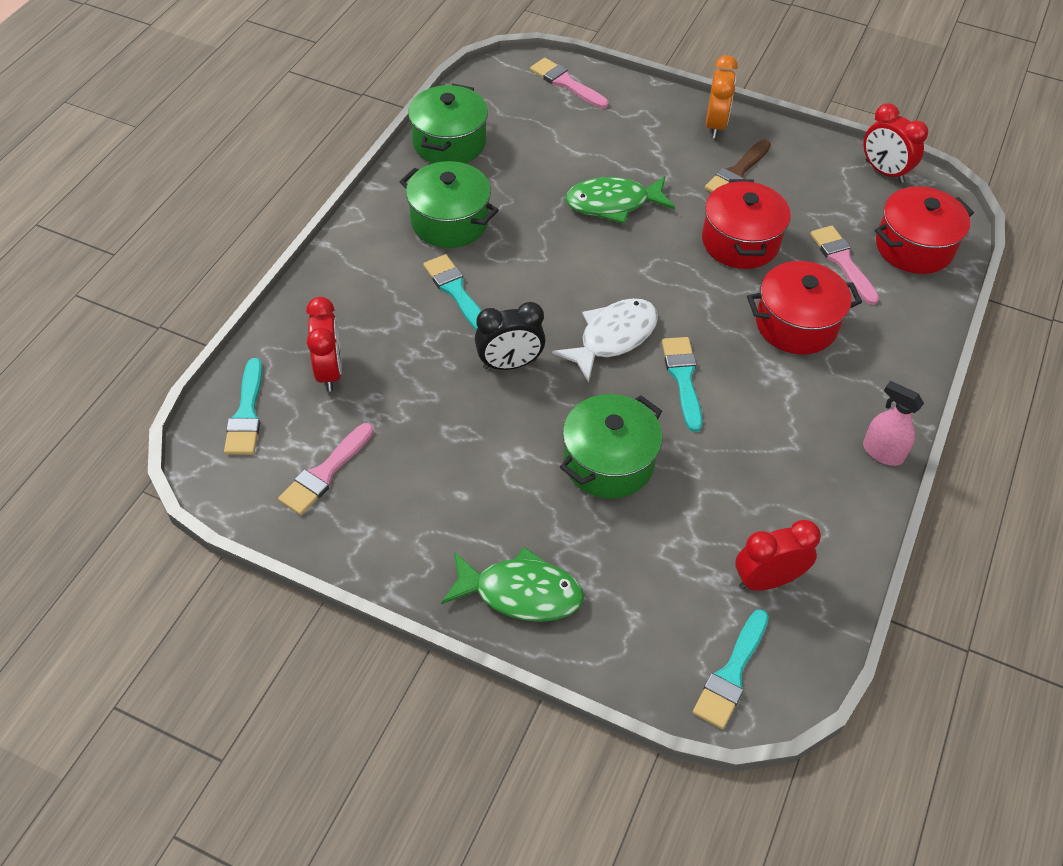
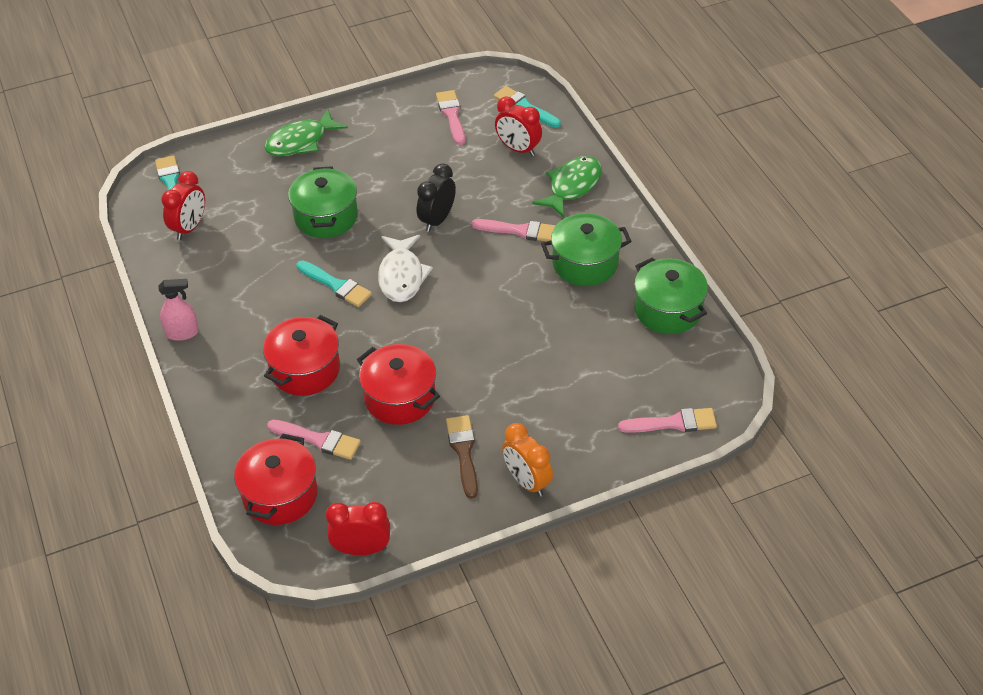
camera: 135 degrees right, 5 degrees down
turquoise brush [423,254,482,331] -> pink brush [472,219,556,241]
green fish [565,176,675,224] -> green fish moved to [532,156,602,218]

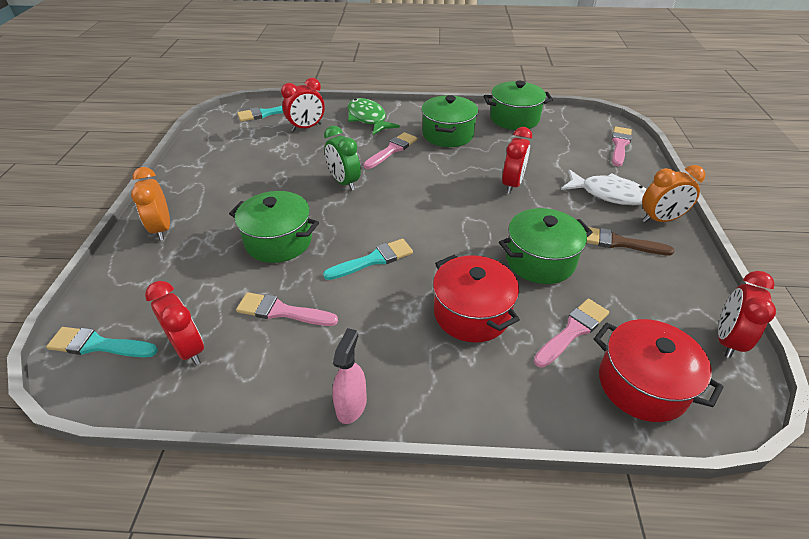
camera: 65 degrees left, 5 degrees down
green fish [264,108,348,157] -> orange clock [131,167,170,240]
red pot [357,344,440,425] -> green pot [499,208,593,284]
white fish [378,235,433,302] -> white fish moved to [561,169,647,205]
black clock [417,163,456,232] -> green clock [324,126,361,191]
pink brush [436,90,465,145] -> pink brush moved to [236,292,338,326]
none -> red clock [502,127,532,194]

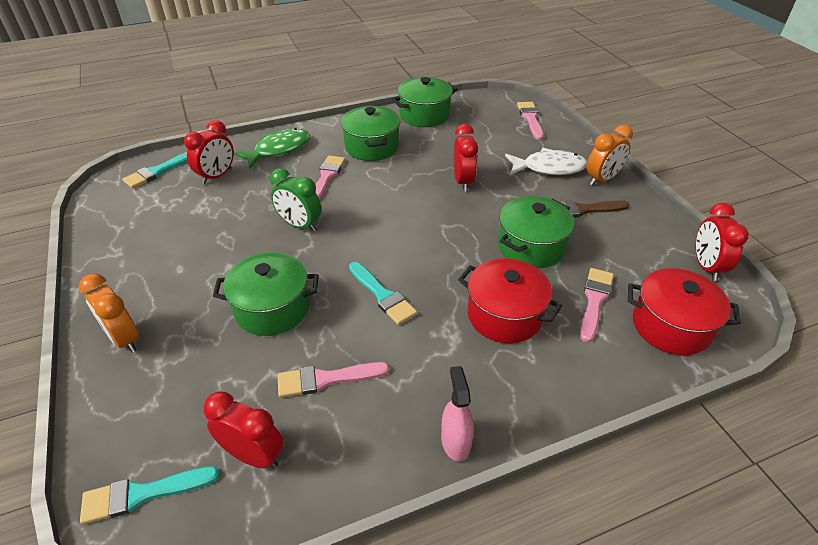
camera: 25 degrees left, 0 degrees up
turquoise brush [323,239,413,280] -> turquoise brush turned 105 degrees clockwise [349,262,417,325]
green fish [347,98,400,135] -> green fish turned 105 degrees clockwise [234,128,310,168]

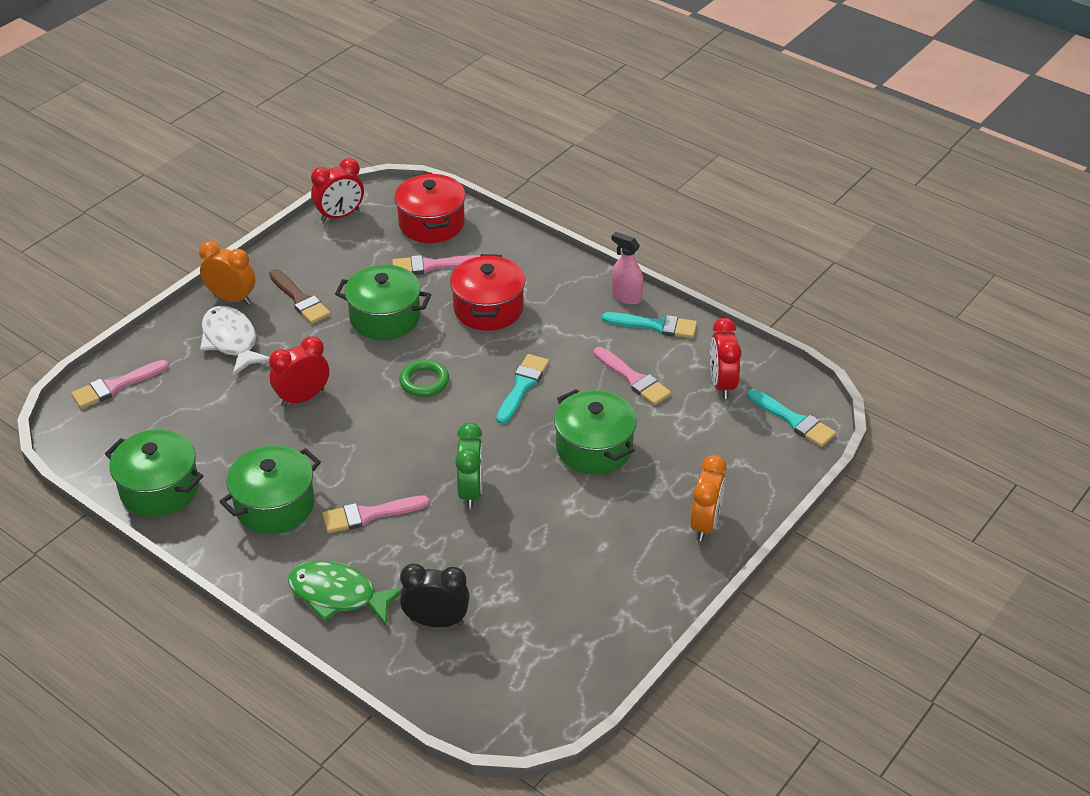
camera: 120 degrees left, 0 degrees up
turquoise brush [122,152,188,189] -> turquoise brush moved to [602,312,697,338]
red clock [184,120,234,184] -> black clock [400,564,470,627]
pink spray bottle [441,366,474,462] -> pink spray bottle turned 75 degrees clockwise [611,232,643,305]
none -> green ring [399,359,449,397]

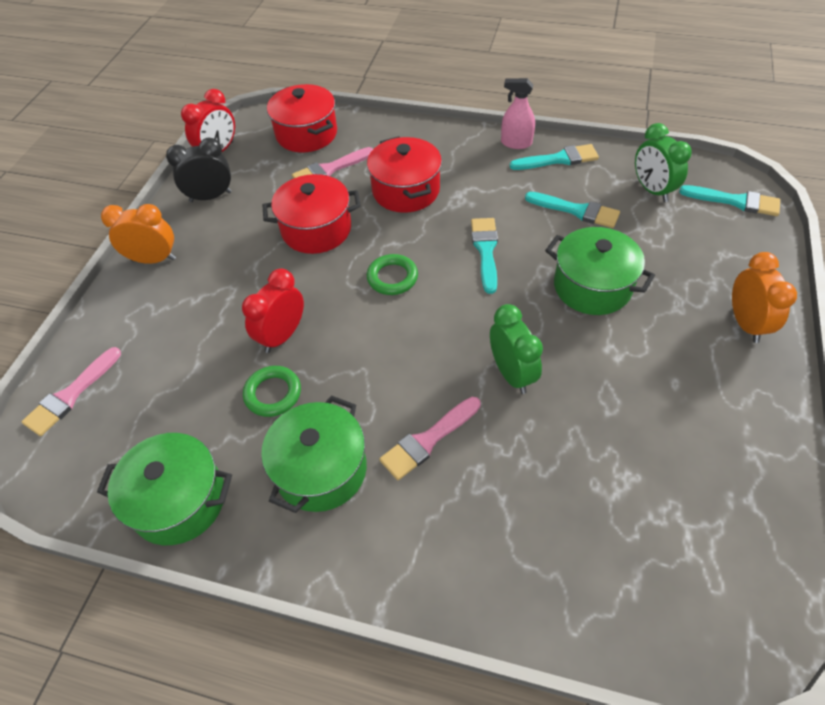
camera: 20 degrees left, 10 degrees up
white fish [200,306,270,376] -> none
brown brush [269,269,331,324] -> none
green fish [288,561,402,626] -> none
green pot [335,265,431,340] -> red pot [263,174,361,254]
black clock [400,564,470,627] -> black clock moved to [166,138,232,202]
pink brush [594,347,671,405] -> turquoise brush [525,192,620,228]
red clock [710,318,742,399] -> green clock [635,123,692,202]
none -> green ring [243,366,301,417]

